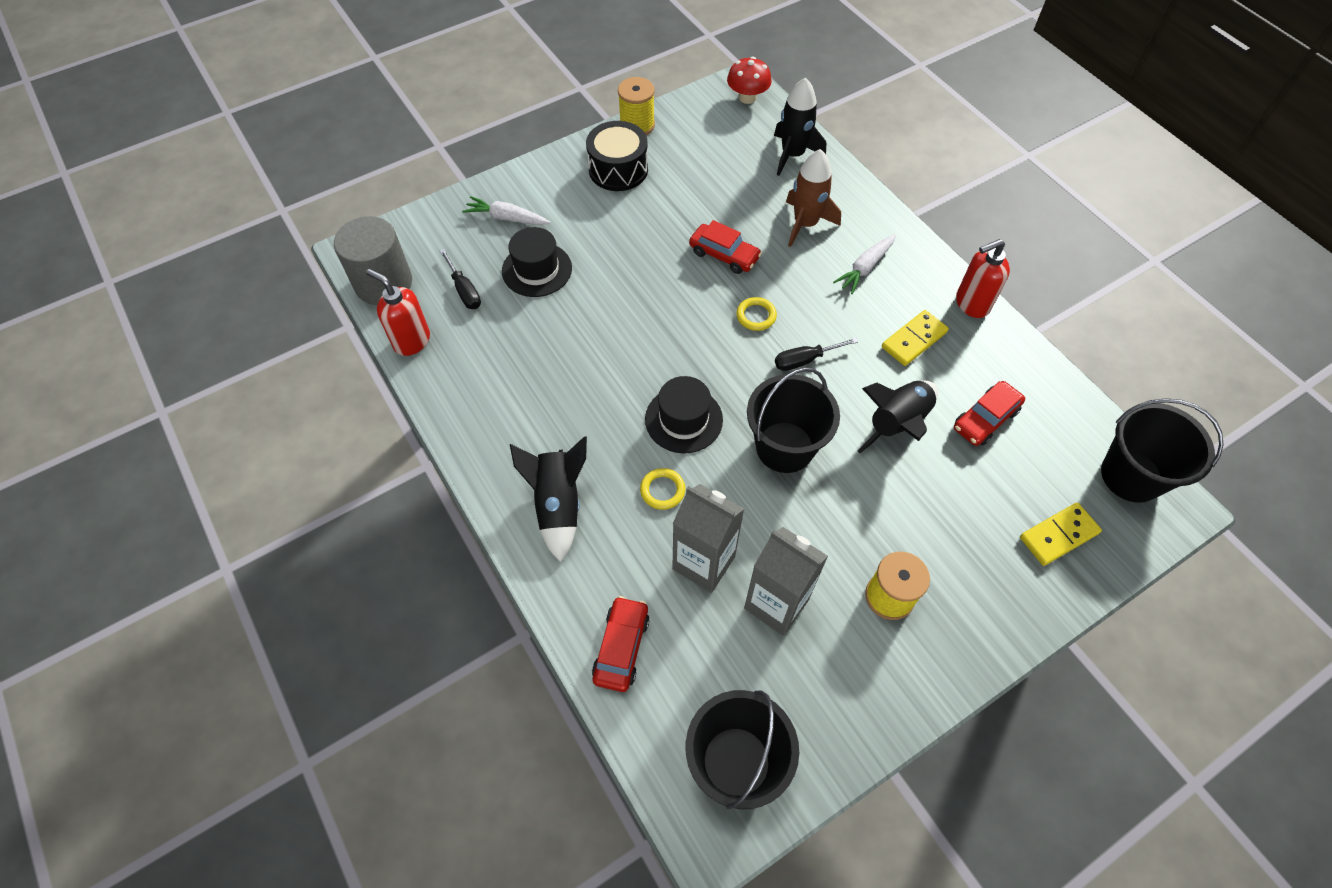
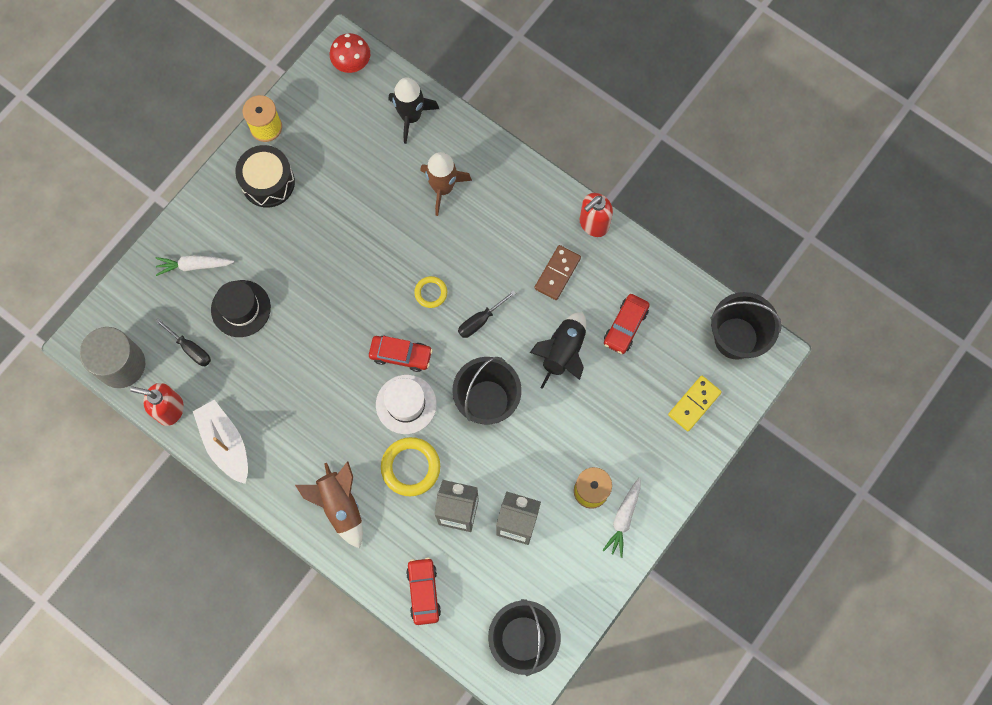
camera: 20 degrees left, 15 degrees up
black rocket [510,436,587,562] -> brown rocket [295,461,363,548]
yellow ring [640,468,685,510] -> yellow ring [381,437,440,496], size x1.74
black hat [645,376,723,453] -> white hat [376,375,437,434]
red car [689,220,762,274] -> red car moved to [369,336,433,372]
white carrot [833,234,896,294] -> white carrot moved to [603,477,641,558]
yellow domino [882,310,949,366] -> brown domino [534,245,581,300]
none -> white boat [193,400,248,484]

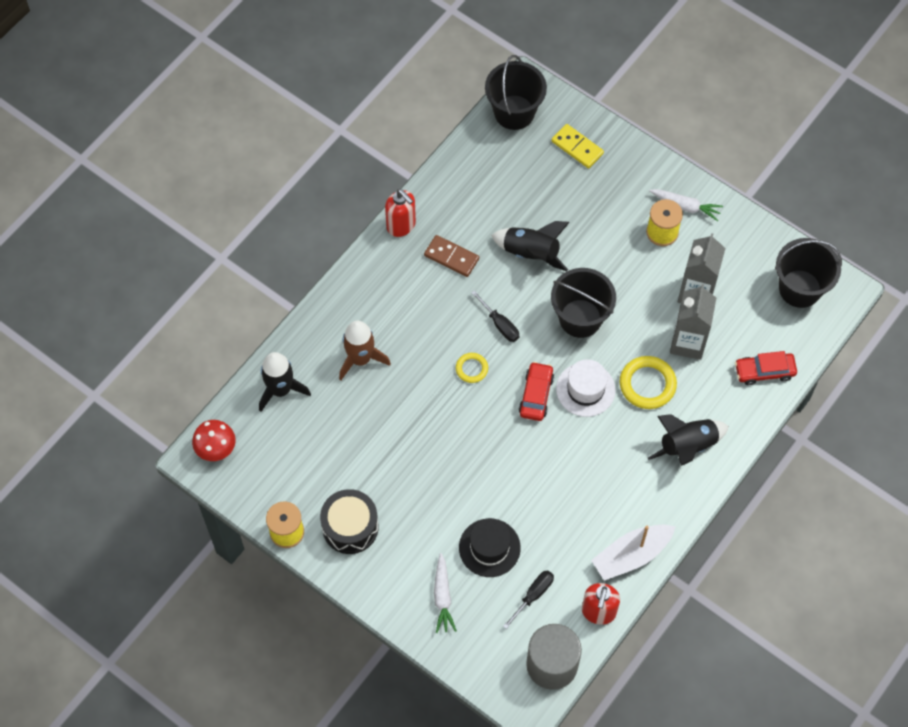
camera: 90 degrees left, 10 degrees down
brown rocket [295,461,363,548] -> black rocket [648,414,729,466]
red car [604,294,650,354] -> none

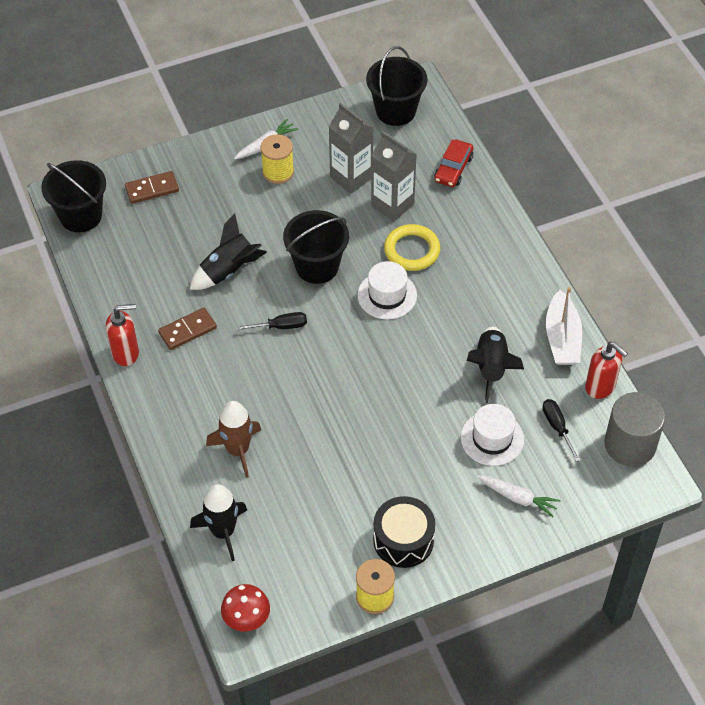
camera: 60 degrees left, 10 degrees down
yellow ring [456,353,488,383] -> none
black hat [459,518,521,577] -> white hat [461,404,524,466]
red car [519,362,554,421] -> none
yellow domino [552,124,604,168] -> brown domino [125,171,179,204]
black rocket [648,414,729,466] -> black rocket moved to [467,327,524,403]

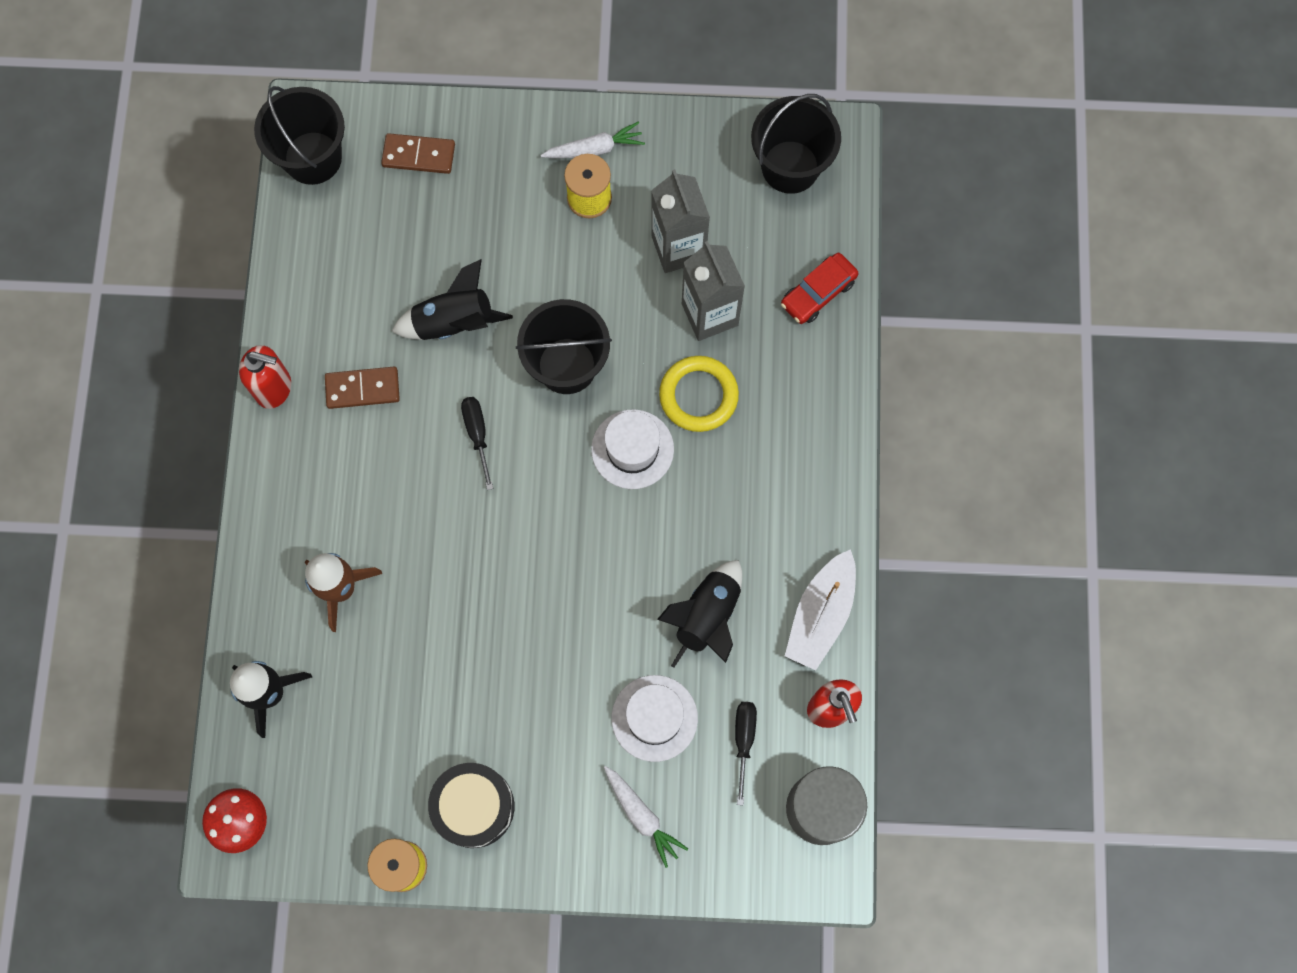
camera: 25 degrees right, 20 degrees up
black screwdriver [236,312,307,330] -> black screwdriver turned 120 degrees counterclockwise [461,397,493,490]

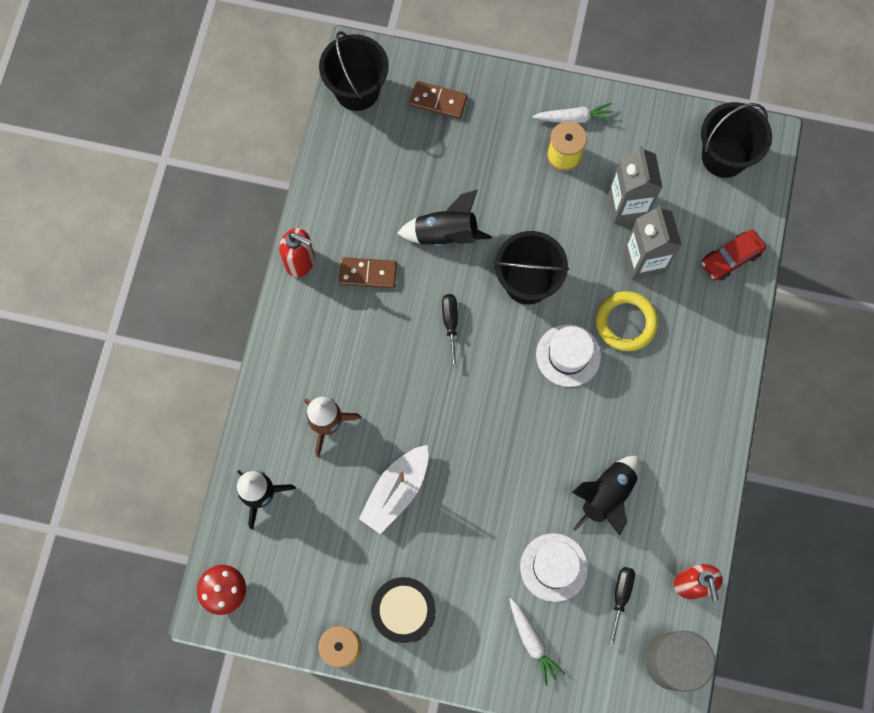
camera: 10 degrees right, 0 degrees up
white boat [785,549,856,670] -> white boat moved to [359,445,429,534]

